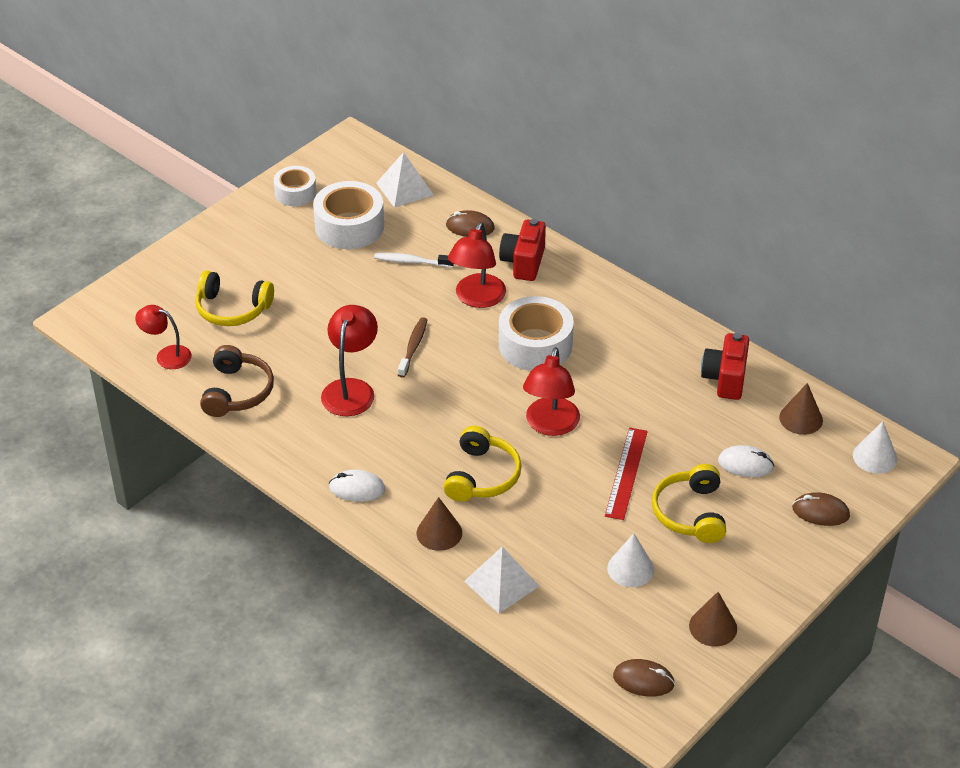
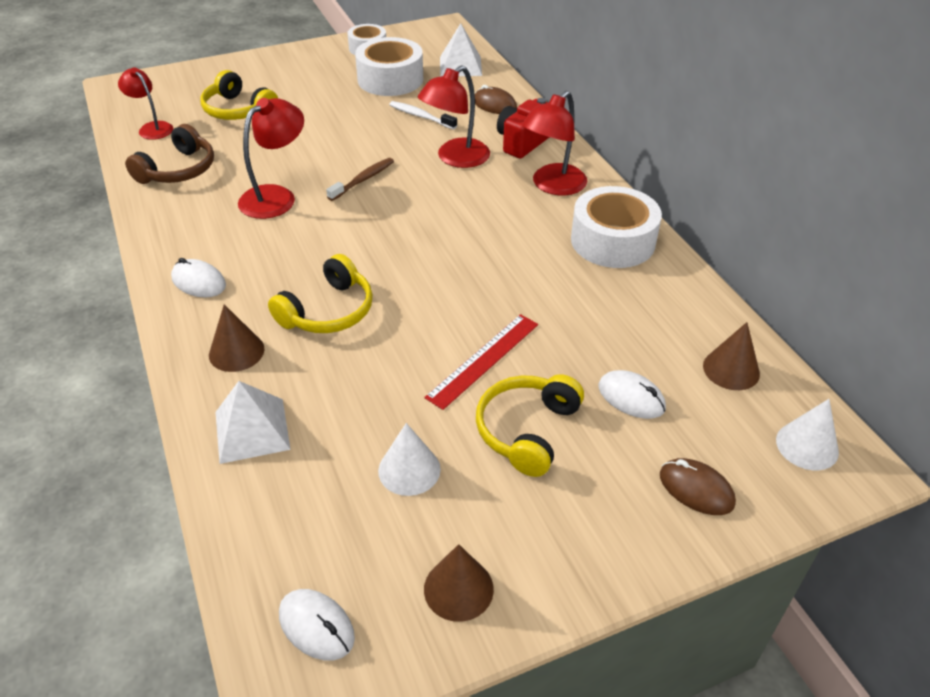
camera: 25 degrees right, 0 degrees up
white tape [499,296,574,371] -> white tape moved to [571,186,662,268]
red lamp [523,347,580,436] -> red lamp moved to [522,91,587,195]
brown mouse [613,659,675,697] -> white mouse [279,589,355,660]
red camera [701,333,749,400] -> none

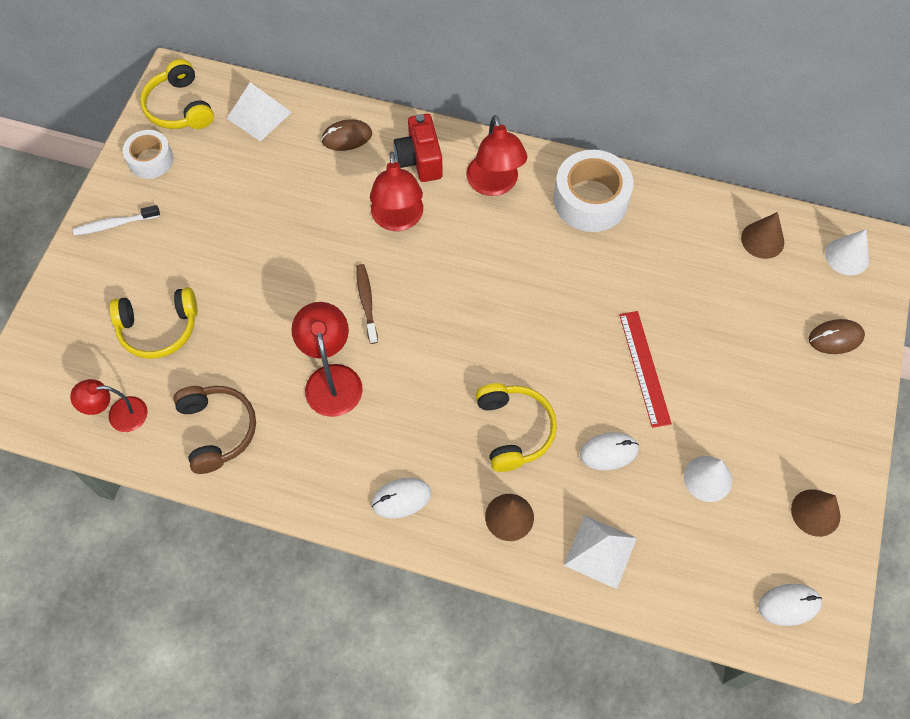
camera: 50 degrees left, 20 degrees up
white tape [355,37,423,96] -> none
white toothbrush [389,101,457,129] -> white toothbrush moved to [73,205,160,236]
yellow headphones [476,374,584,477] -> yellow headphones moved to [140,59,214,129]
white mouse [599,370,666,419] -> white mouse moved to [580,432,639,470]

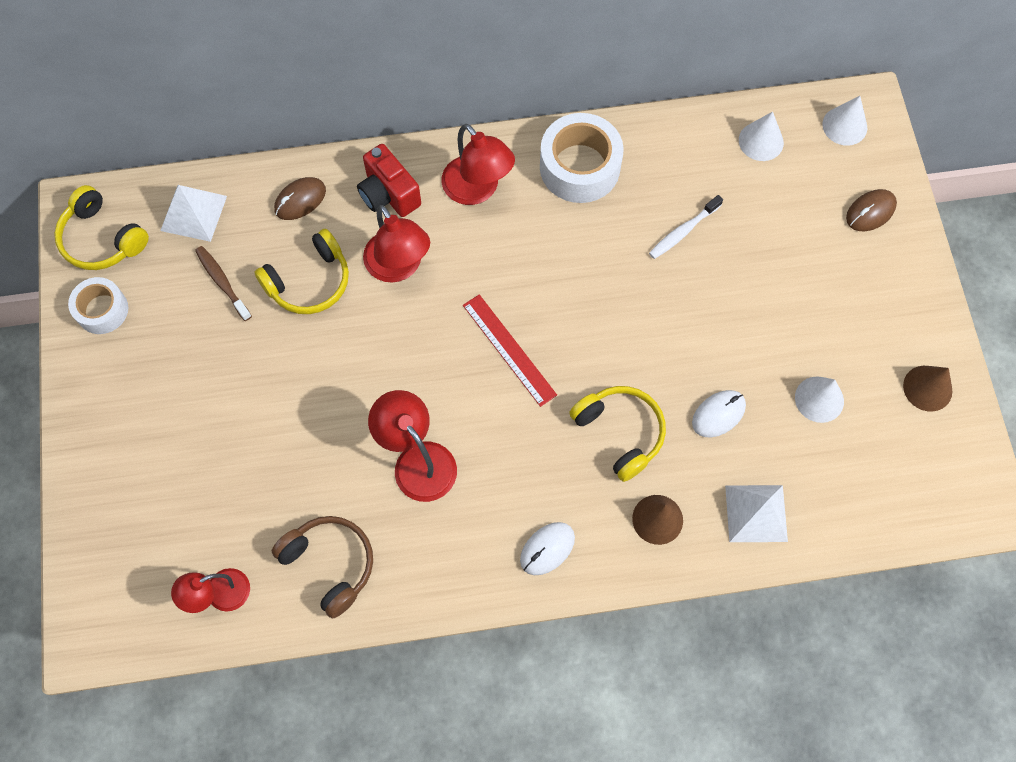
camera: 25 degrees left, 5 degrees up
white toothbrush [73,205,160,236] -> white toothbrush moved to [649,195,723,259]
yellow headphones [109,287,197,359] -> yellow headphones moved to [254,229,349,314]
brown toothbrush [356,264,378,344] -> brown toothbrush moved to [195,246,252,321]
red ruler [619,311,672,428] -> red ruler moved to [463,294,557,407]
brown cone [741,212,784,259] -> white cone [739,112,784,161]
white mouse [758,584,822,626] -> none

